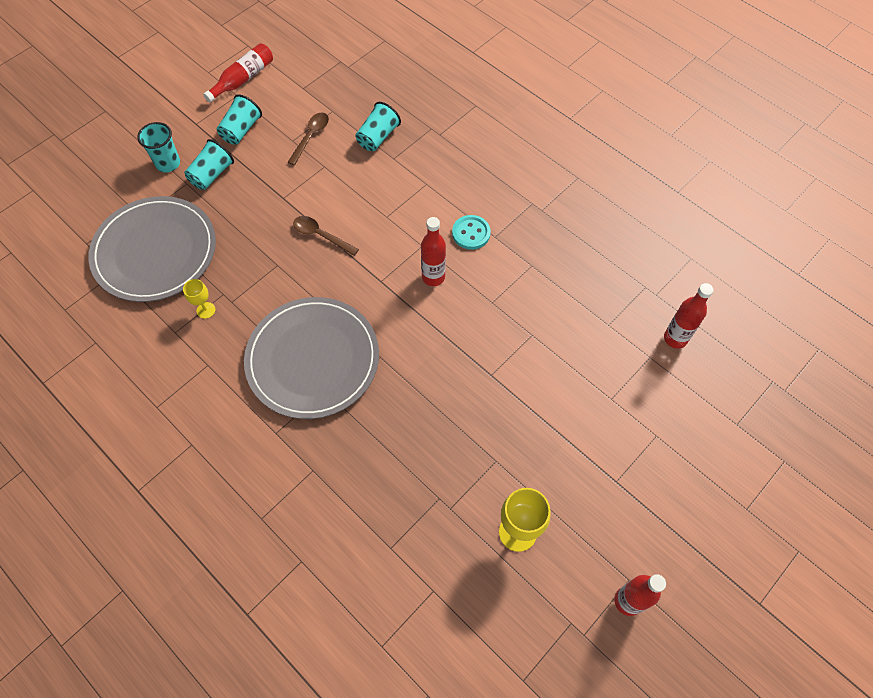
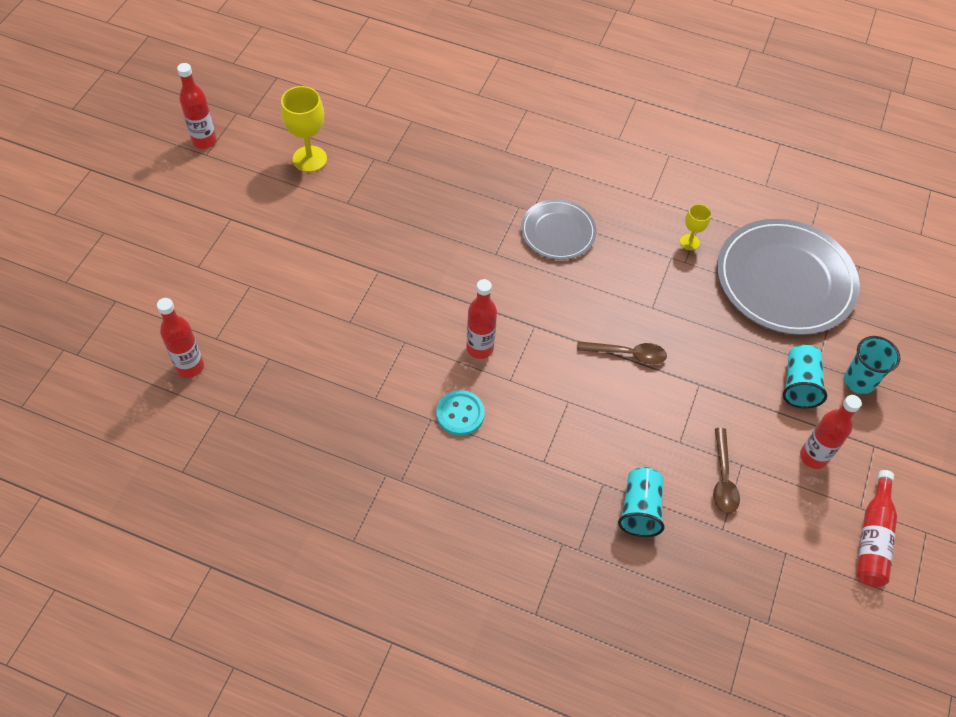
camera: 155 degrees right, 5 degrees down
turquoise cup [217,95,262,144] -> red bottle [800,395,862,469]
grey plate [244,297,379,419] -> grey plate [521,199,597,260], size x0.55

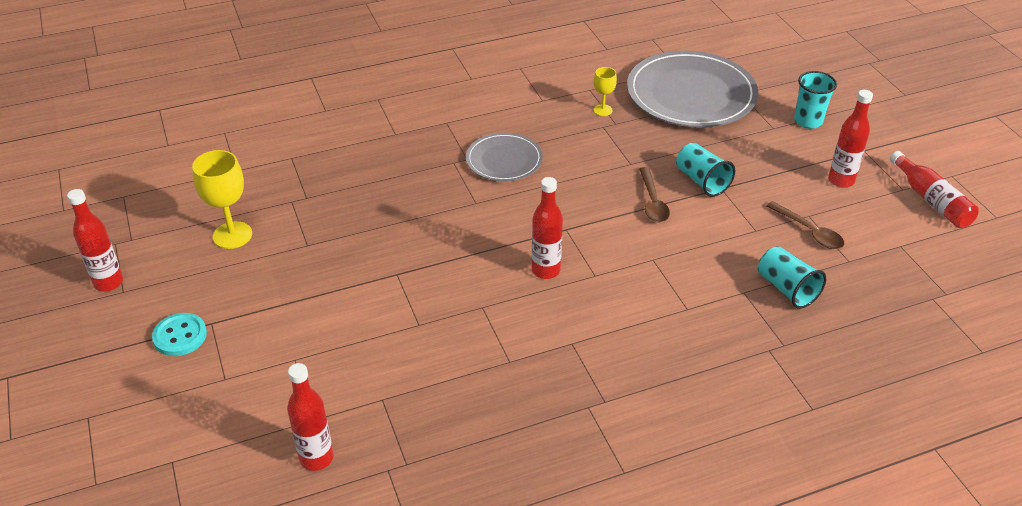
camera: 40 degrees left, 15 degrees down
turquoise button [436,390,485,436] -> turquoise button moved to [152,313,207,356]
brown spoon [577,341,667,364] -> brown spoon turned 120 degrees clockwise [639,167,670,222]
turquoise cup [783,345,827,409] -> turquoise cup moved to [676,143,735,197]

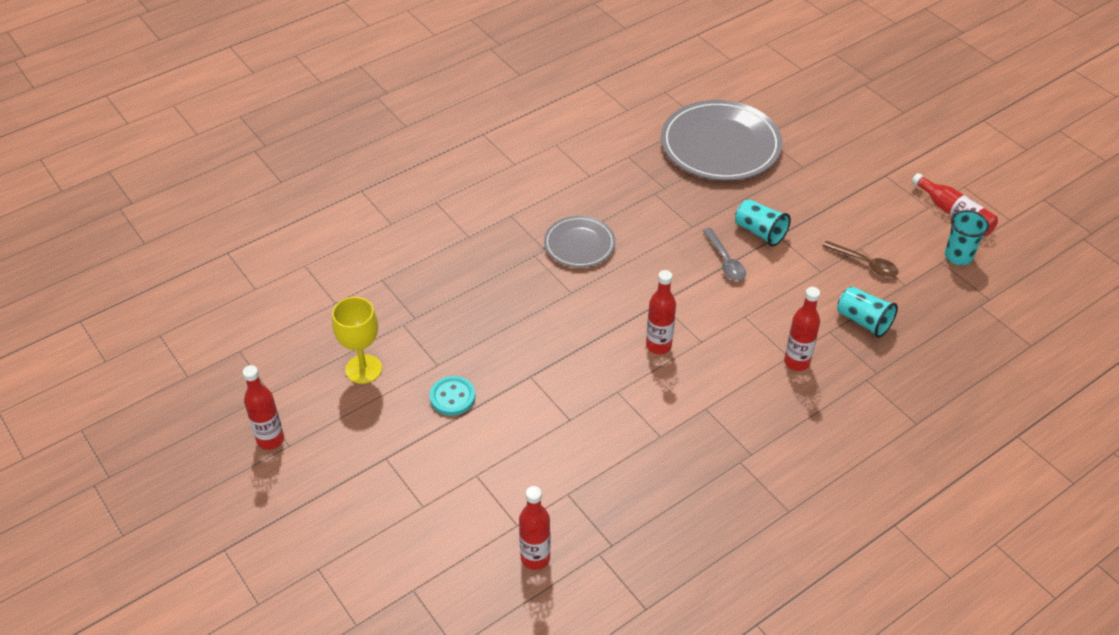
camera: 15 degrees left, 5 degrees up
turquoise button [152,313,207,356] -> turquoise button moved to [430,376,475,416]
yellow goblet [594,67,617,116] -> none
brown spoon [639,167,670,222] -> grey spoon [703,228,746,281]
turquoise cup [794,71,837,129] -> turquoise cup moved to [945,210,989,265]
red bottle [828,90,873,188] -> red bottle moved to [784,287,820,371]

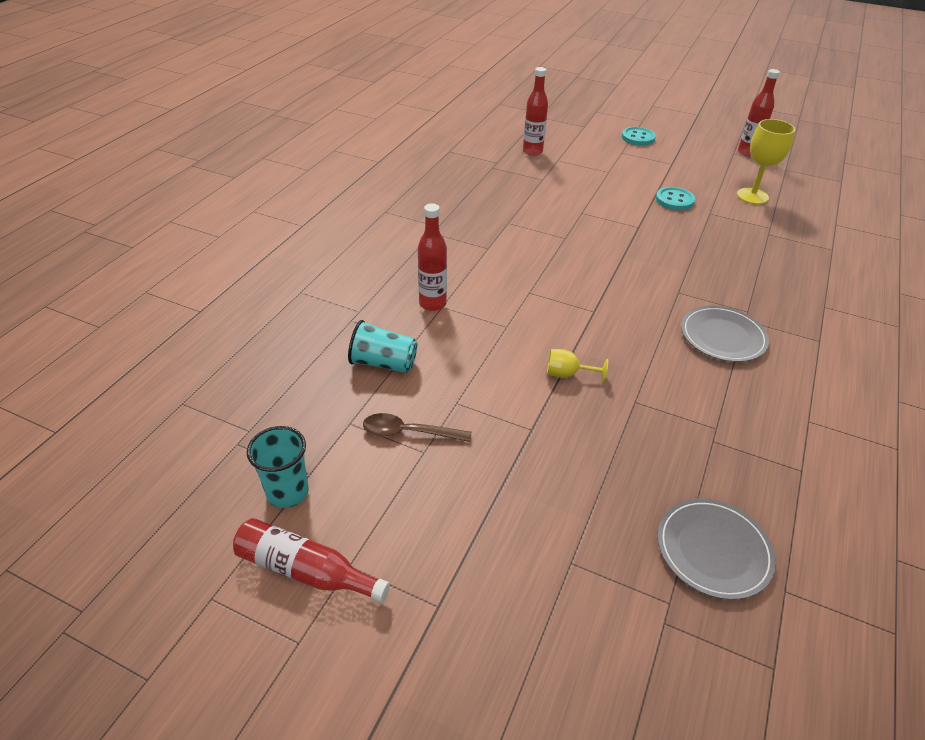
camera: 150 degrees right, 5 degrees down
red bottle [646,270,676,354] -> none
grey plate [661,100,782,181] -> grey plate [658,498,776,600], size x0.55
grey spoon [703,228,746,281] -> yellow goblet [547,349,608,383]
turquoise cup [735,199,791,246] -> none
none -> turquoise button [622,127,656,146]

